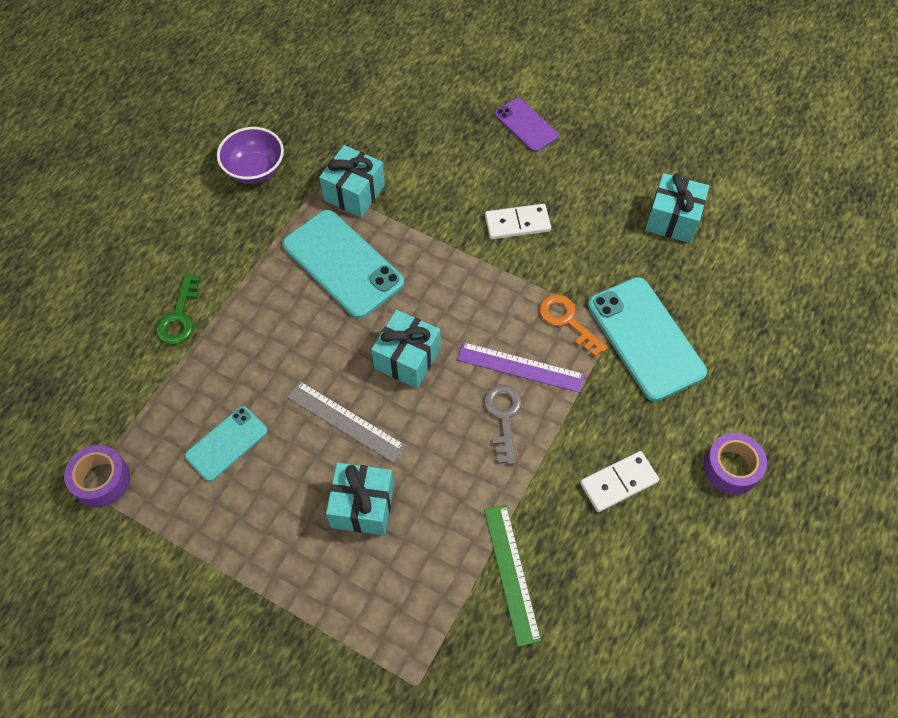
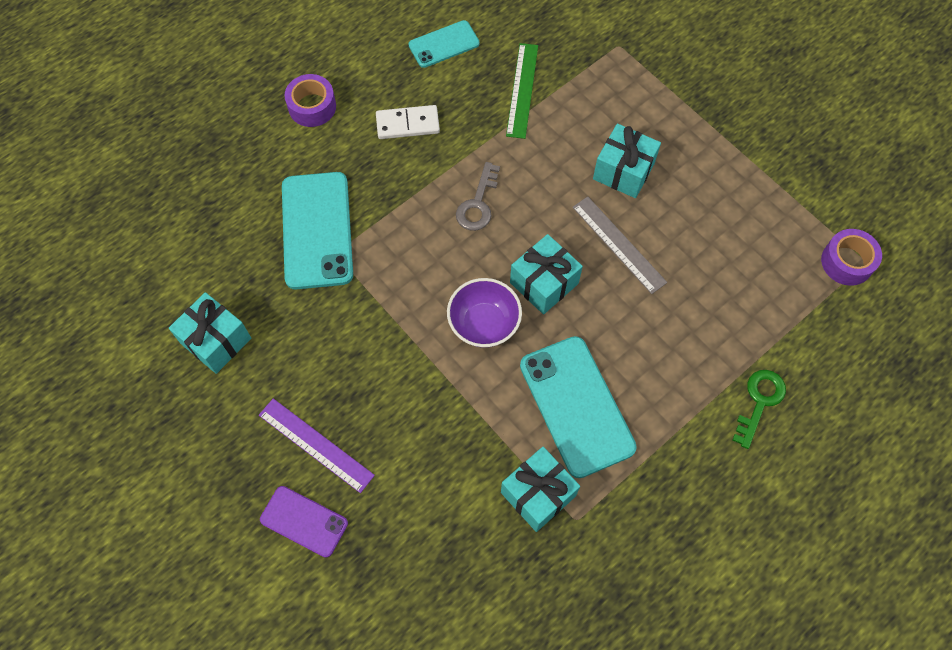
camera: 160 degrees left, 5 degrees up
turquoise phone [185,406,268,481] -> turquoise phone moved to [409,20,480,68]
purple bowl [217,127,284,184] -> purple bowl moved to [447,278,522,348]
purple ruler [457,342,585,393] -> purple ruler moved to [259,398,375,493]
white domino [485,204,551,239] -> none
purple phone [494,98,559,152] -> purple phone turned 45 degrees counterclockwise [260,486,348,558]
orange key [539,294,608,357] -> none

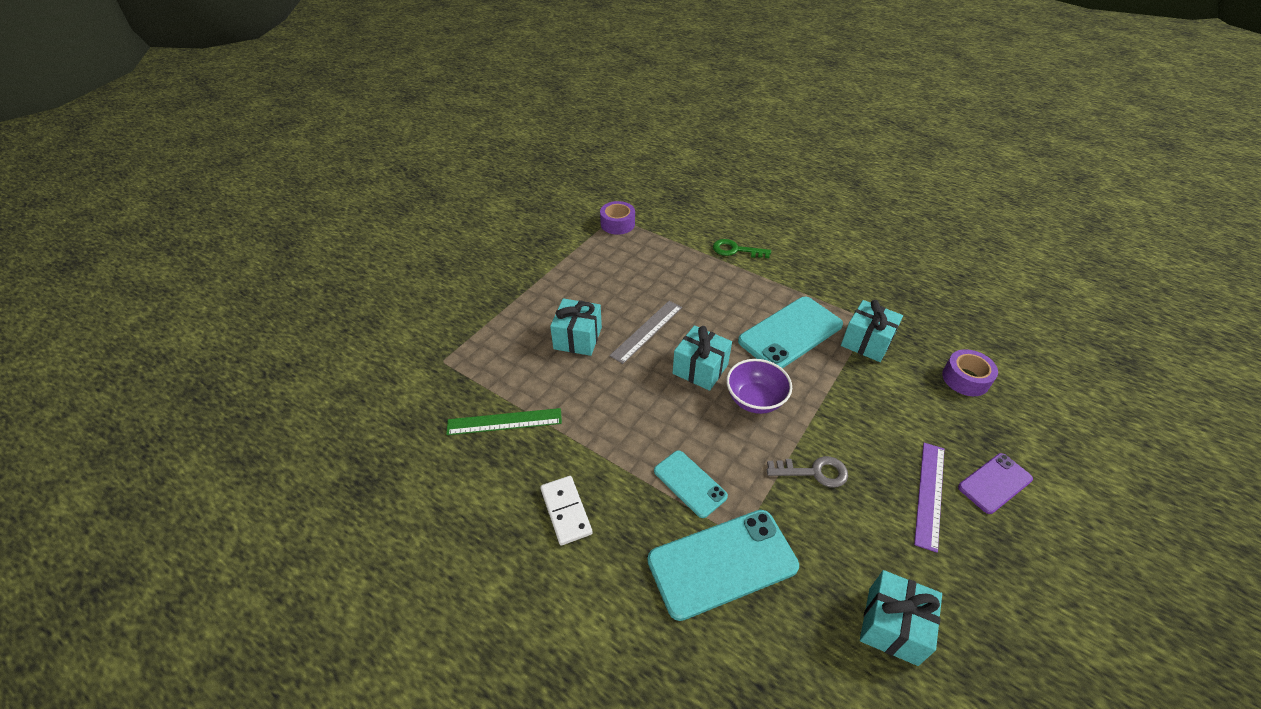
camera: 105 degrees left, 20 degrees down
purple phone [260,486,348,558] -> purple phone turned 45 degrees clockwise [958,453,1033,514]
purple tape [285,74,336,127] -> purple tape moved to [942,349,998,396]
turquoise phone [409,20,480,68] -> turquoise phone moved to [654,450,728,518]
grey key [456,162,500,231] -> grey key moved to [767,456,848,487]

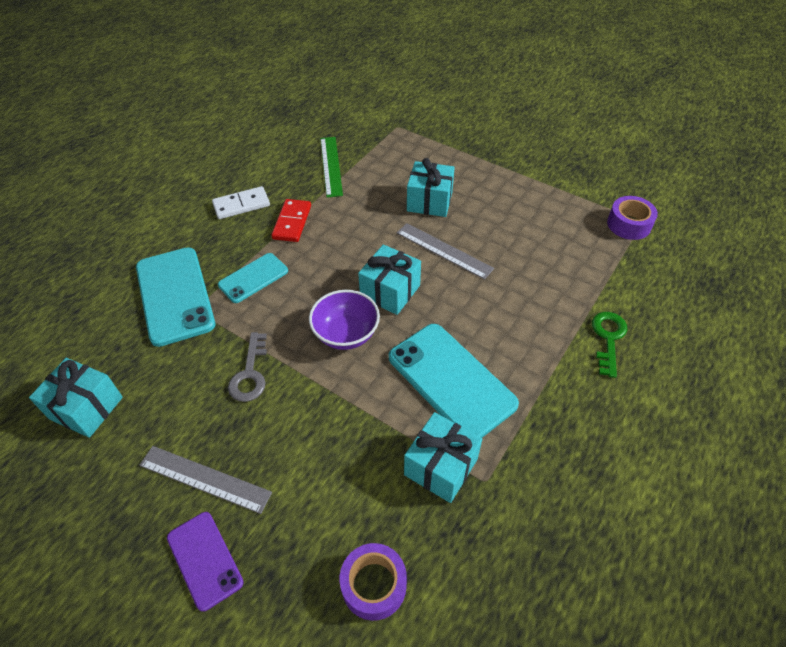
camera: 90 degrees right, 5 degrees up
purple ruler [914,443,944,553] -> grey ruler [139,446,272,514]
none -> red domino [271,199,311,242]

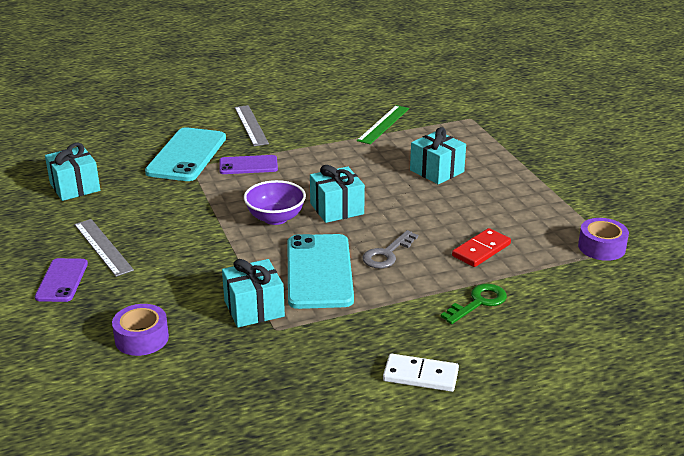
camera: 35 degrees right, 20 degrees down
white domino [212,186,270,219] -> white domino moved to [383,354,459,392]
turquoise phone [218,253,288,303] -> purple phone [219,155,278,174]
grey key [228,332,267,402] -> grey key moved to [362,230,418,268]
red domino [271,199,311,242] -> red domino moved to [452,228,511,267]
grey ruler [397,223,494,280] -> grey ruler moved to [234,105,269,146]

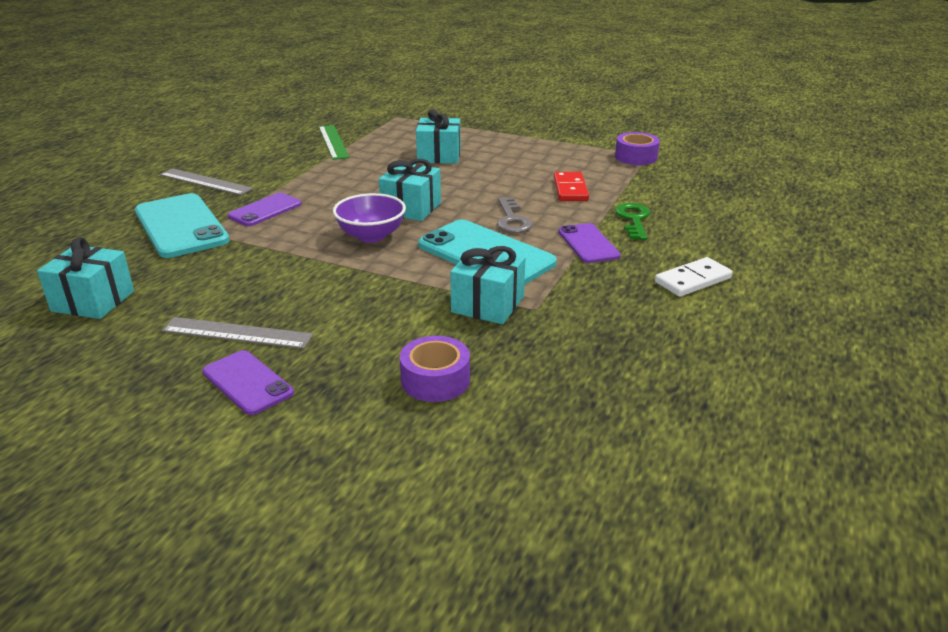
camera: 45 degrees left, 0 degrees up
none -> purple phone [558,223,621,263]

